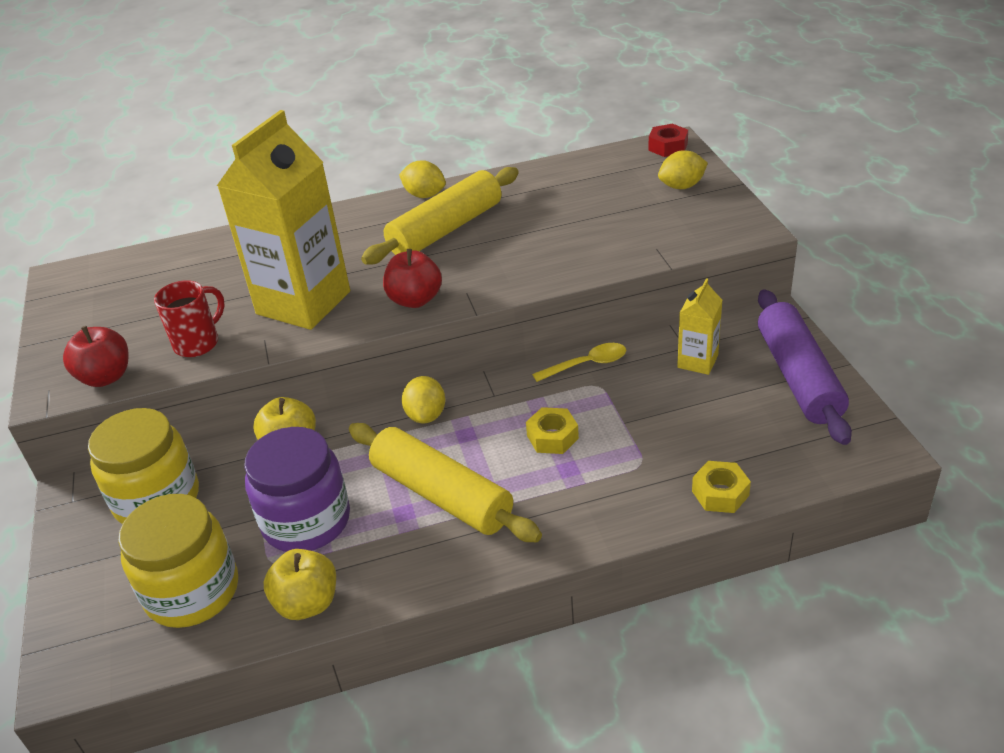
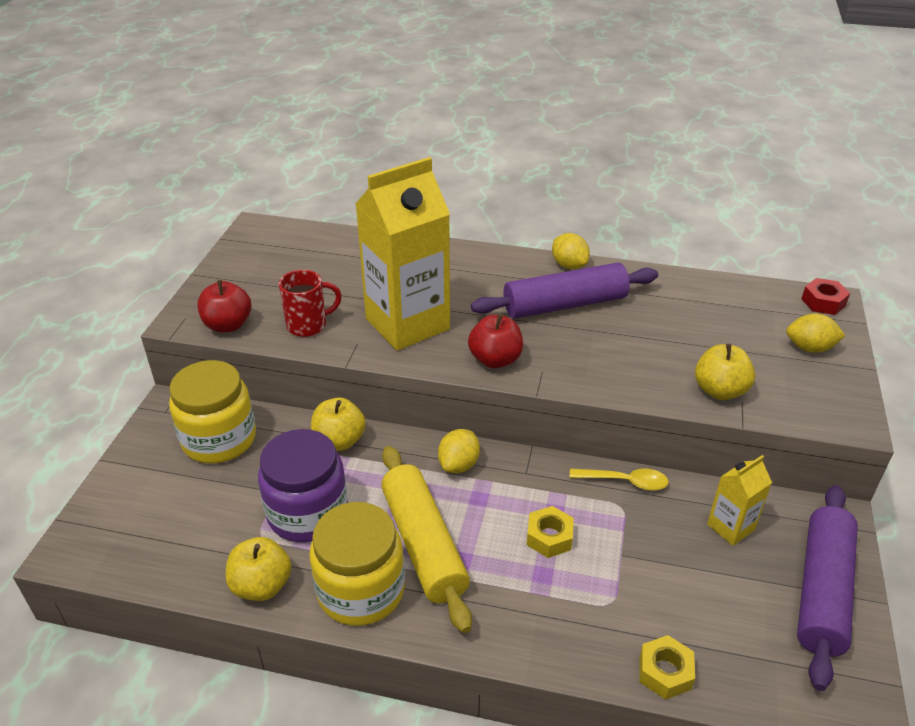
camera: 25 degrees right, 0 degrees up
yellow jar [118,494,238,628] -> yellow jar moved to [309,502,405,626]
yellow rolling pin [361,167,519,264] -> purple rolling pin [471,263,658,319]
none -> yellow apple [695,344,755,400]

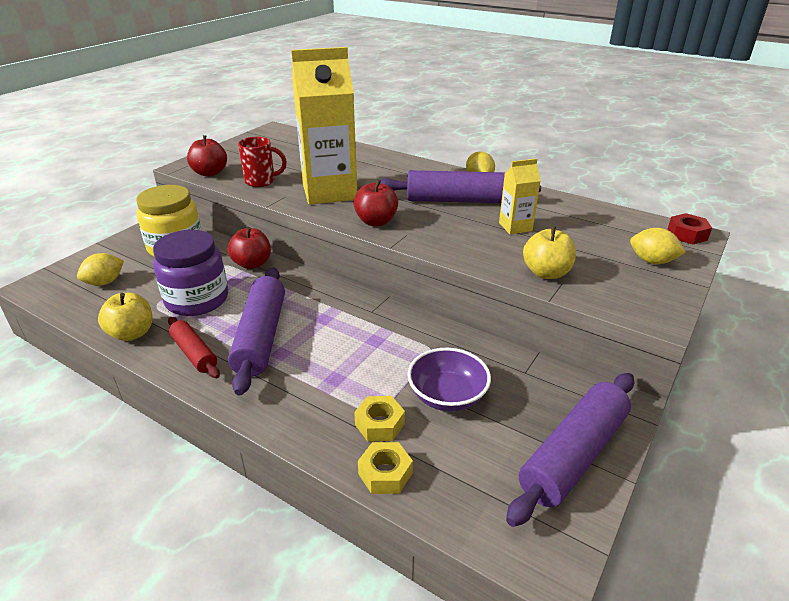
camera: 20 degrees right, 5 degrees down
yellow jar [309,502,405,626] -> red rolling pin [168,317,220,378]
yellow apple [311,398,366,451] -> red apple [228,227,271,269]
yellow rolling pin [381,446,472,633] -> purple rolling pin [228,267,285,396]
yellow lemon [438,429,480,473] -> yellow lemon moved to [77,253,124,286]
yellow nut [527,506,574,558] -> yellow nut moved to [354,396,405,442]
yellow spoon [570,468,669,491] -> none
yellow carton [707,455,772,546] -> yellow carton moved to [499,158,541,234]
none -> purple bowl [407,348,491,412]

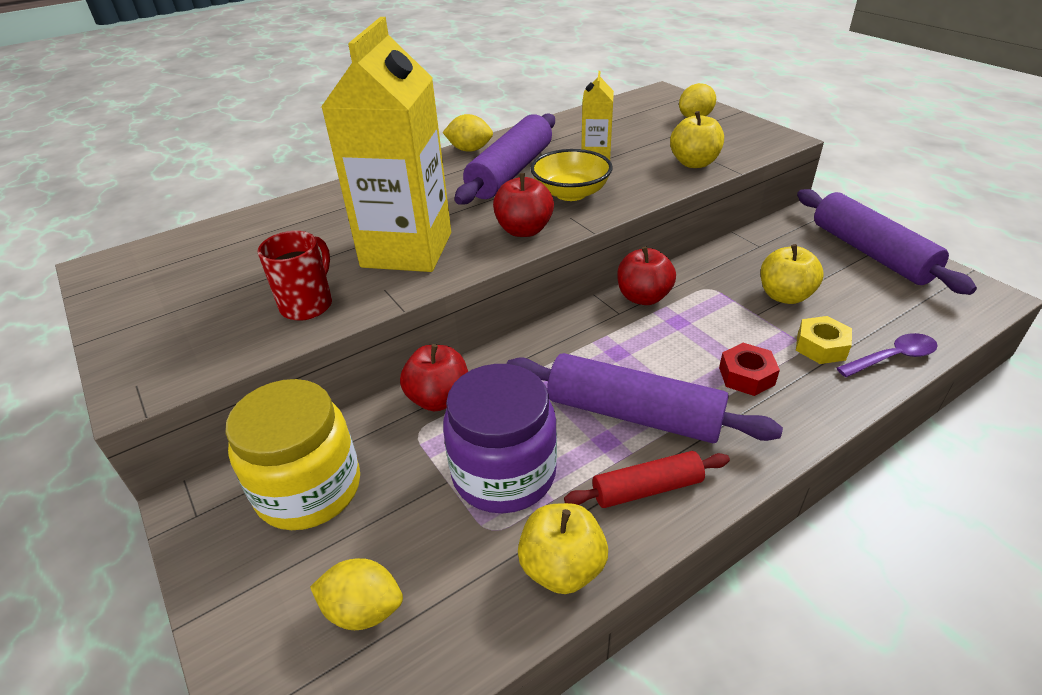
camera: 65 degrees left, 5 degrees up
yellow lemon [77,253,124,286] -> yellow lemon turned 60 degrees counterclockwise [310,558,403,630]
red apple [187,135,227,177] -> red apple moved to [617,246,676,305]
yellow nut [358,442,413,494] -> purple spoon [837,333,938,377]
purple bowl [407,348,491,412] -> yellow apple [761,244,824,304]
red nut [667,213,712,244] -> red nut moved to [719,343,780,396]
none -> yellow bowl [530,149,613,201]

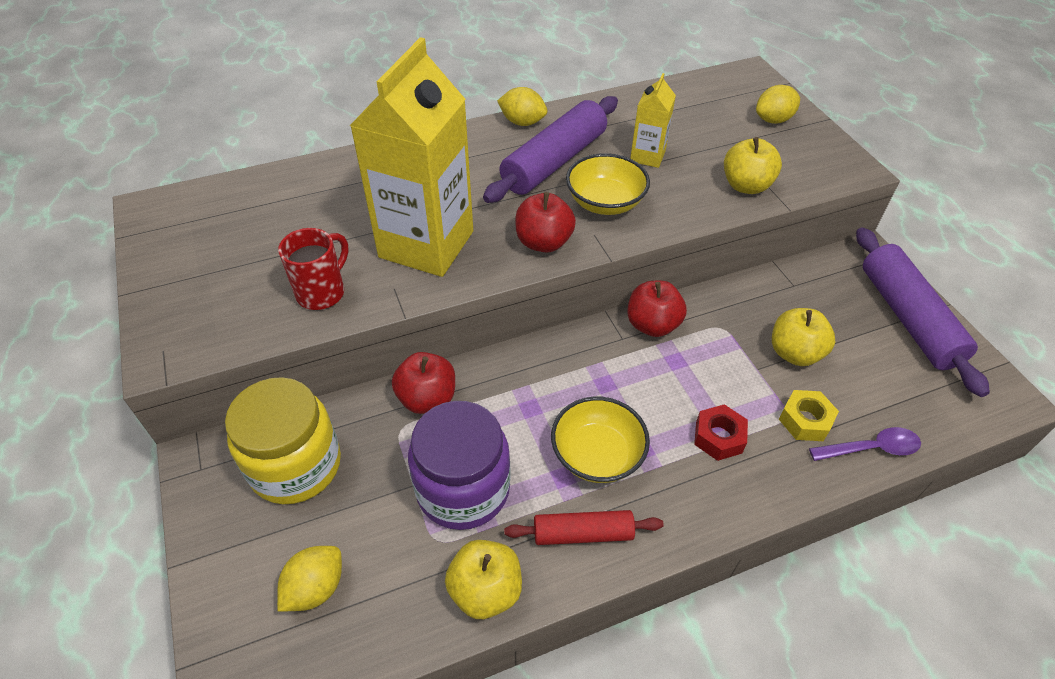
camera: 10 degrees right, 10 degrees up
yellow lemon [310,558,403,630] -> yellow lemon turned 75 degrees counterclockwise [277,546,342,612]
purple rolling pin [506,353,783,443] -> yellow bowl [551,397,650,483]

